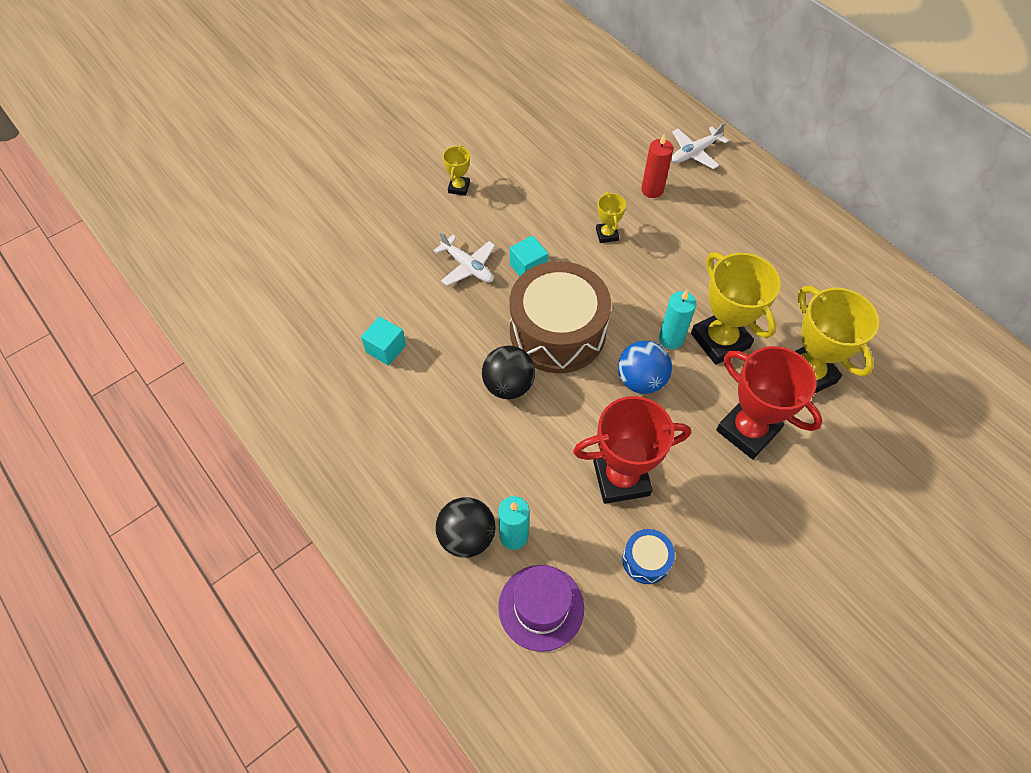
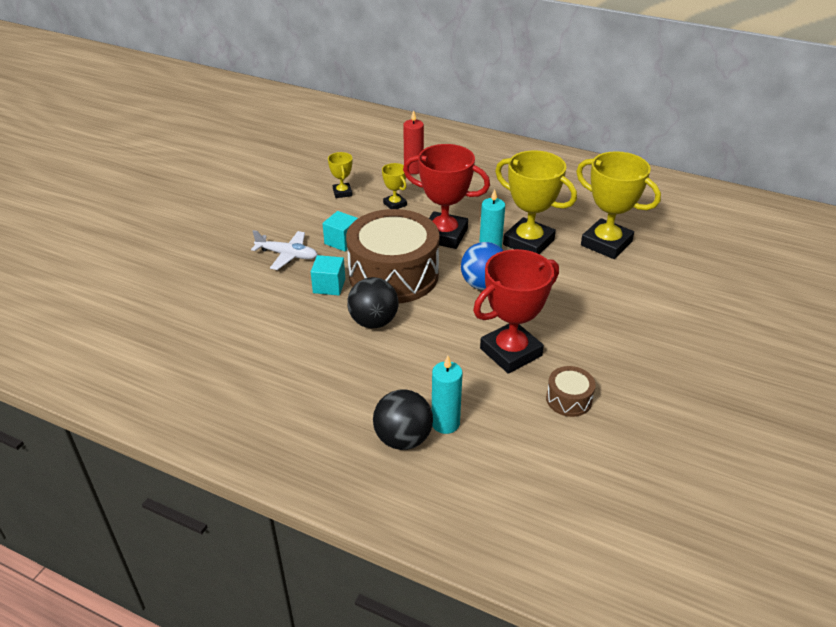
camera: 25 degrees left, 20 degrees down
turquoise cube [361,316,406,366] -> turquoise cube moved to [311,255,345,296]
yellow trophy [443,145,470,196] -> yellow trophy moved to [328,152,352,198]
purple hat [498,565,584,652] -> none
blue drum [622,529,675,584] -> brown drum [546,366,596,417]
white plane [672,122,729,169] -> none
red trophy [716,346,822,459] -> red trophy moved to [403,144,490,249]

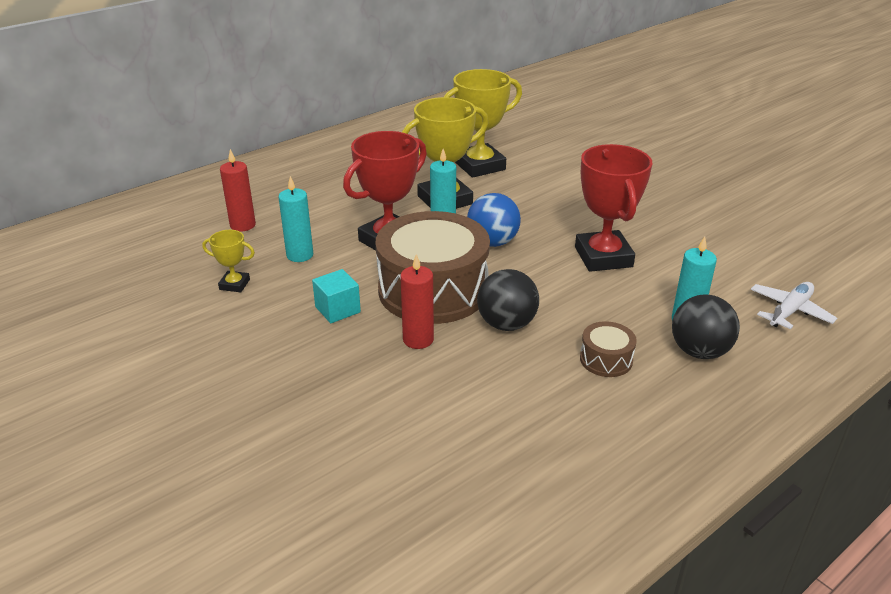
camera: 65 degrees left, 5 degrees down
white plane [251,230,318,270] -> white plane moved to [750,282,837,329]
turquoise cube [311,255,345,296] -> red candle [400,254,434,349]
yellow trophy [382,163,407,209] -> turquoise candle [278,176,313,262]
brown drum [546,366,596,417] -> brown drum moved to [580,321,637,377]

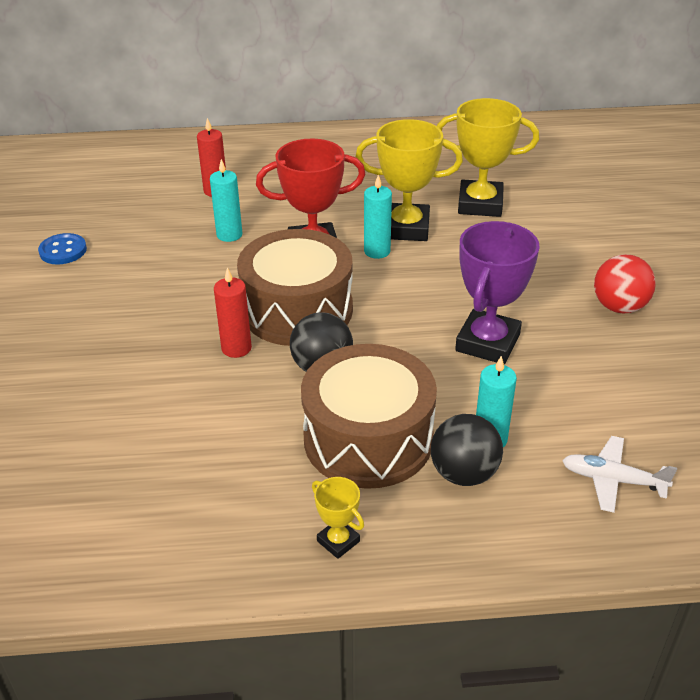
camera: 35 degrees right, 5 degrees up
yellow trophy [202,230,255,292] -> yellow trophy moved to [312,477,364,559]
turquoise cube [312,269,361,323] -> none
blue ball [467,193,521,247] -> none
red trophy [575,144,652,272] -> purple trophy [455,221,540,365]
brown drum [580,321,637,377] -> brown drum [301,344,437,489], size x2.35
white plane [750,282,837,329] -> white plane turned 150 degrees counterclockwise [562,436,677,513]
none -> blue button [38,233,87,265]
none -> red ball [594,254,656,314]

